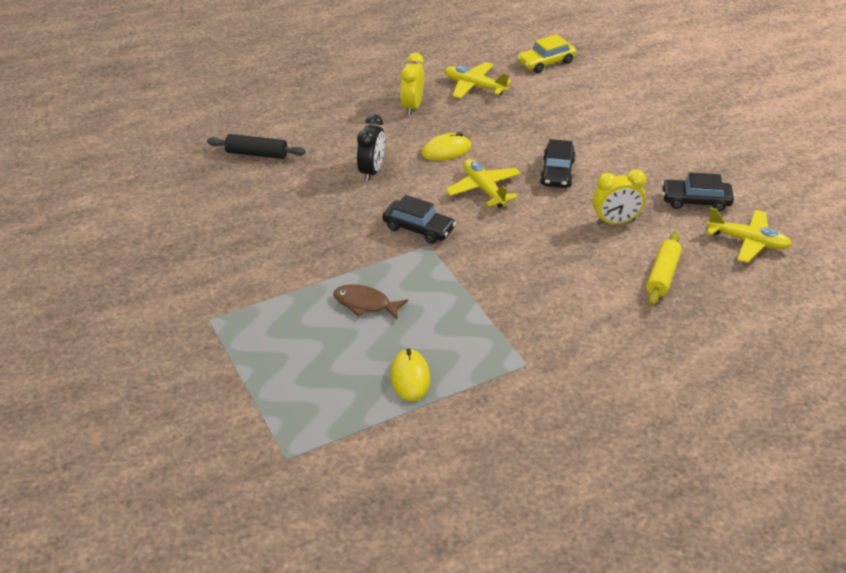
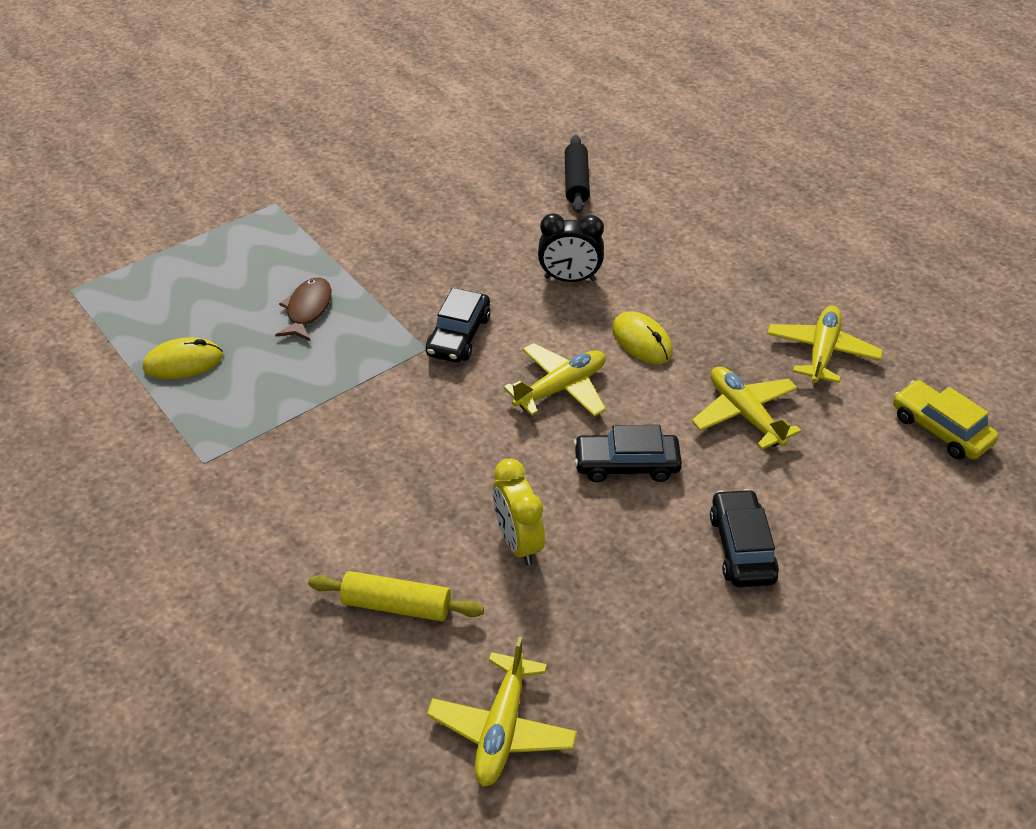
camera: 80 degrees right, 5 degrees up
yellow clock [400,53,424,115] -> none
black car [662,173,734,211] -> black car moved to [710,489,779,587]
none -> yellow plane [692,366,801,450]

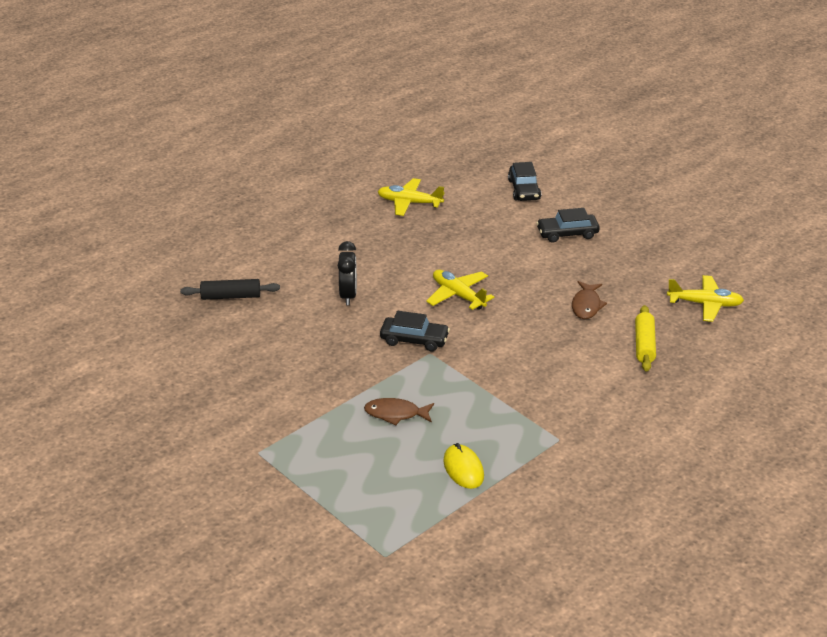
camera: 95 degrees left, 10 degrees down
yellow clock [493,459,545,565] -> brown fish [572,281,607,319]
black car [573,425,682,482] -> black car moved to [508,162,541,201]
yellow mouse [612,312,673,364] -> none
yellow plane [692,366,801,450] -> none
yellow car [893,380,999,460] -> none

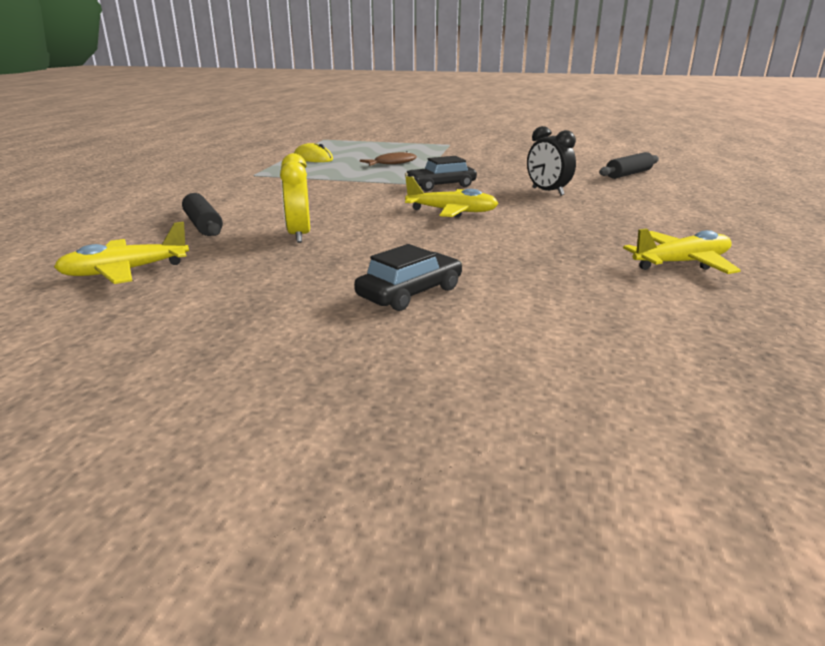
camera: 145 degrees right, 10 degrees down
black car [508,162,541,201] -> none
brown fish [572,281,607,319] -> yellow clock [280,153,310,243]
yellow rolling pin [635,305,656,372] -> black rolling pin [182,193,223,236]

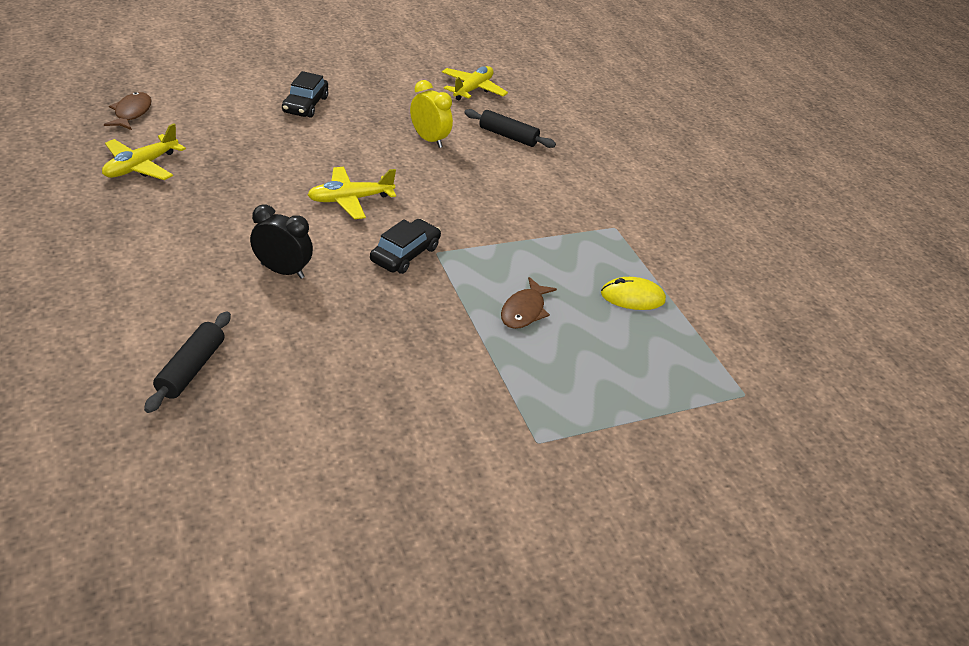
camera: 140 degrees right, 15 degrees up
none -> brown fish [104,92,152,130]

